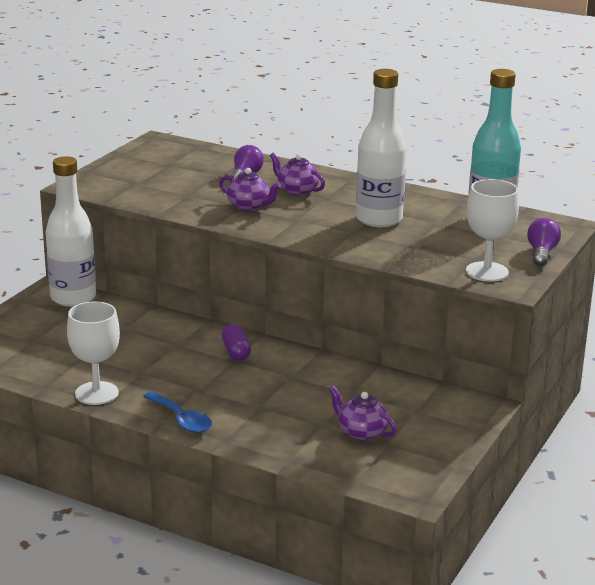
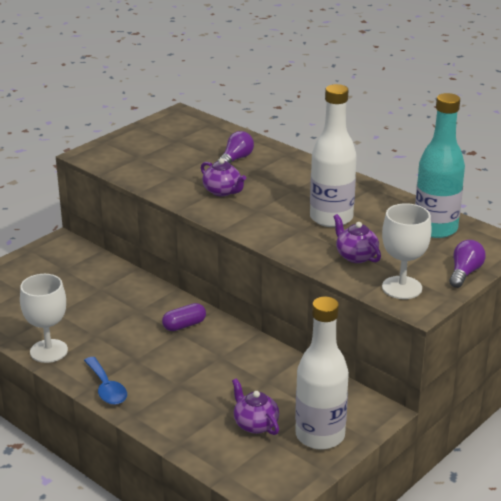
camera: 15 degrees right, 5 degrees up
white bottle [46,156,96,307] -> white bottle moved to [295,296,349,450]
purple capsule [222,324,251,361] -> purple capsule turned 60 degrees clockwise [162,303,206,331]
purple teapot [270,153,325,196] -> purple teapot moved to [333,214,381,263]

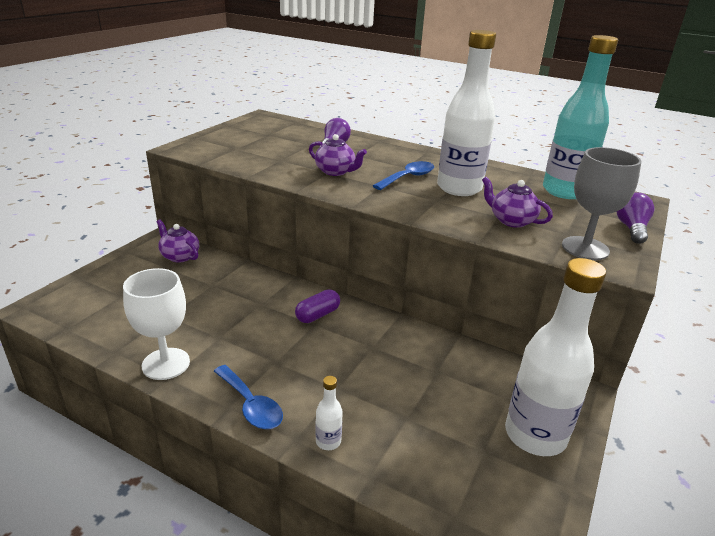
camera: 15 degrees left, 0 degrees up
purple teapot [232,378,279,435] -> purple teapot moved to [156,219,199,263]
white goblet [382,203,432,299] -> grey goblet [562,147,641,260]
none -> white bottle [315,376,343,450]
none -> blue spoon [373,161,434,190]

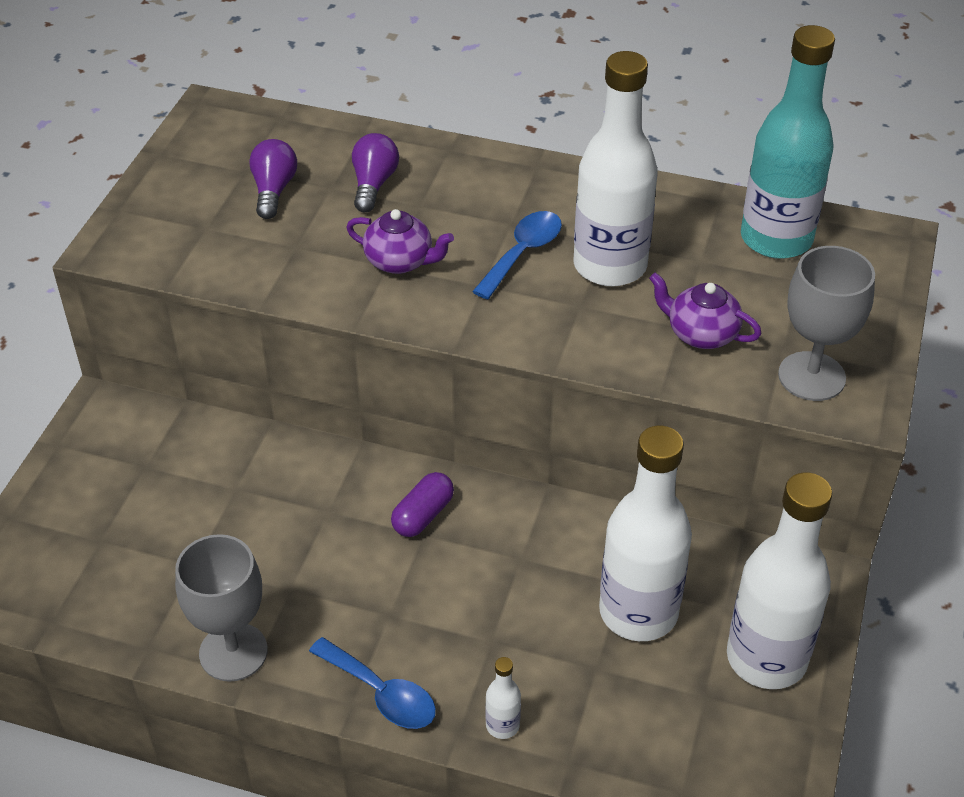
camera: 10 degrees left, 15 degrees up
white goblet [123,268,190,380] -> grey goblet [175,534,268,682]
purple teapot [156,219,199,263] -> none
purple light bulb [617,192,654,244] -> purple light bulb moved to [249,139,297,219]
none -> white bottle [599,426,692,641]

